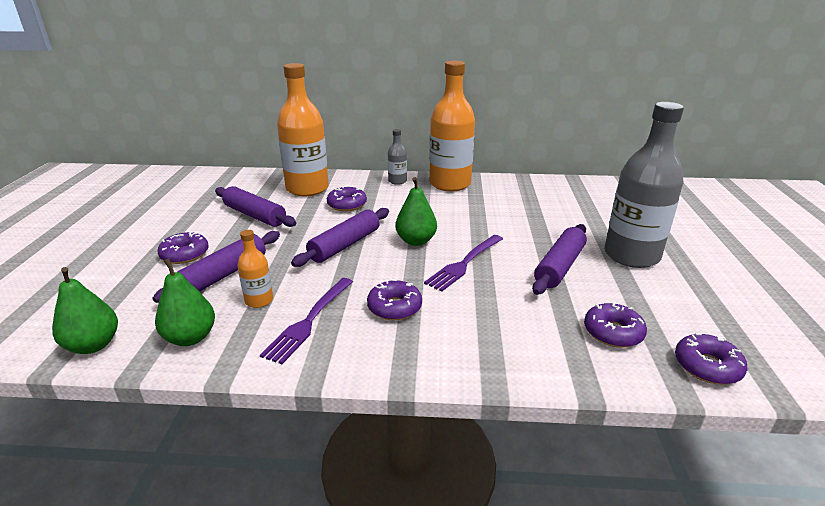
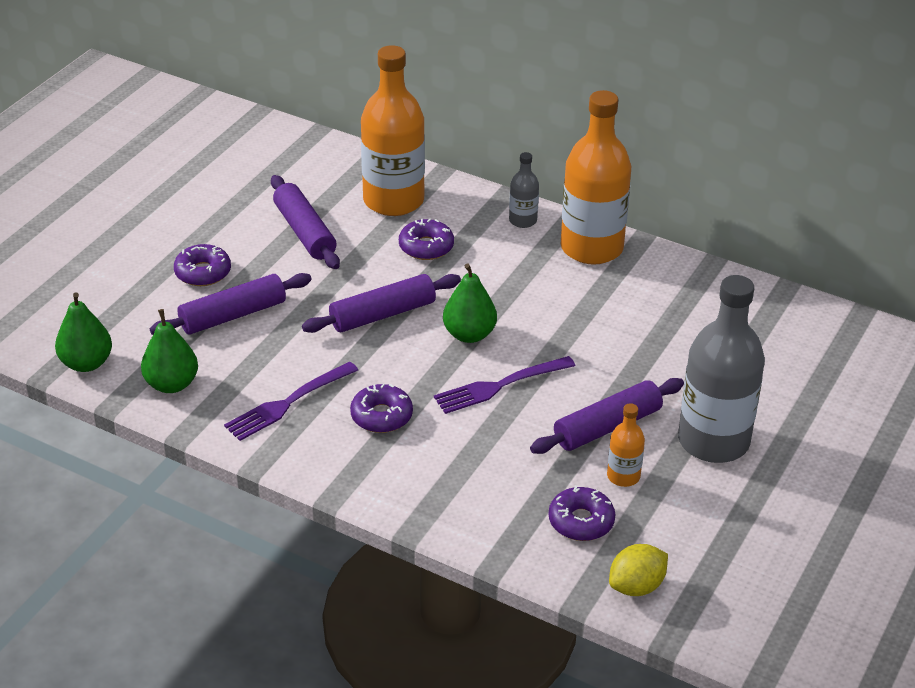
camera: 25 degrees right, 10 degrees up
orange bottle [237,230,273,308] -> orange bottle moved to [607,403,645,487]
purple donut [675,333,747,384] -> yellow lemon [609,544,668,596]

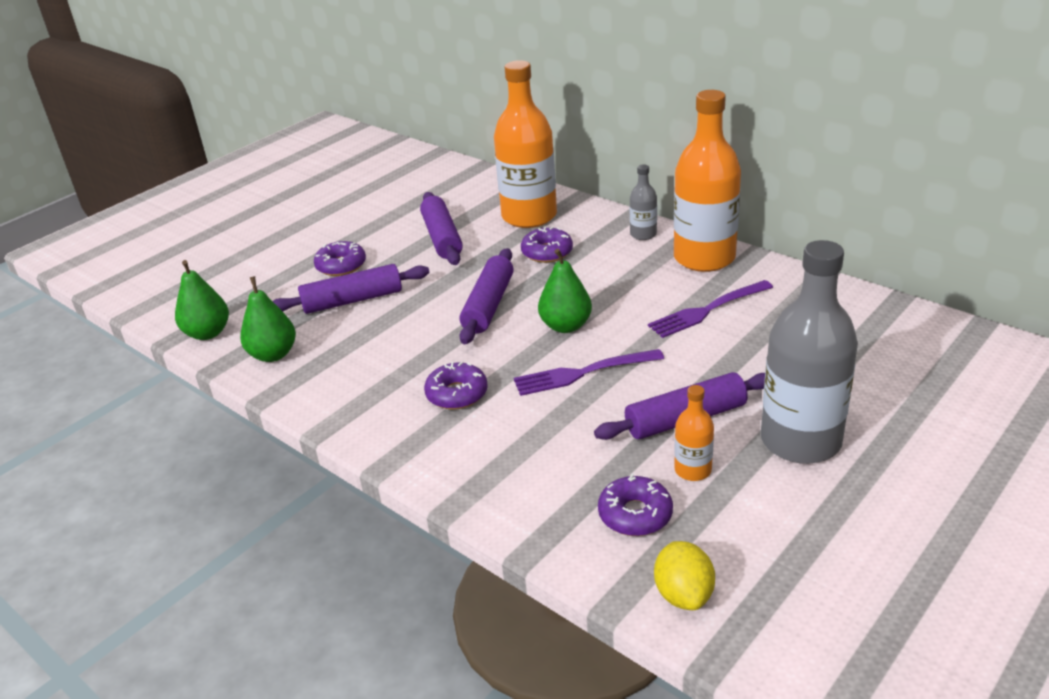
camera: 15 degrees right, 5 degrees down
purple fork [224,361,358,441] -> purple fork moved to [648,280,773,338]
purple rolling pin [302,274,461,333] -> purple rolling pin turned 60 degrees counterclockwise [459,248,514,344]
yellow lemon [609,544,668,596] -> yellow lemon turned 75 degrees counterclockwise [654,541,715,610]

